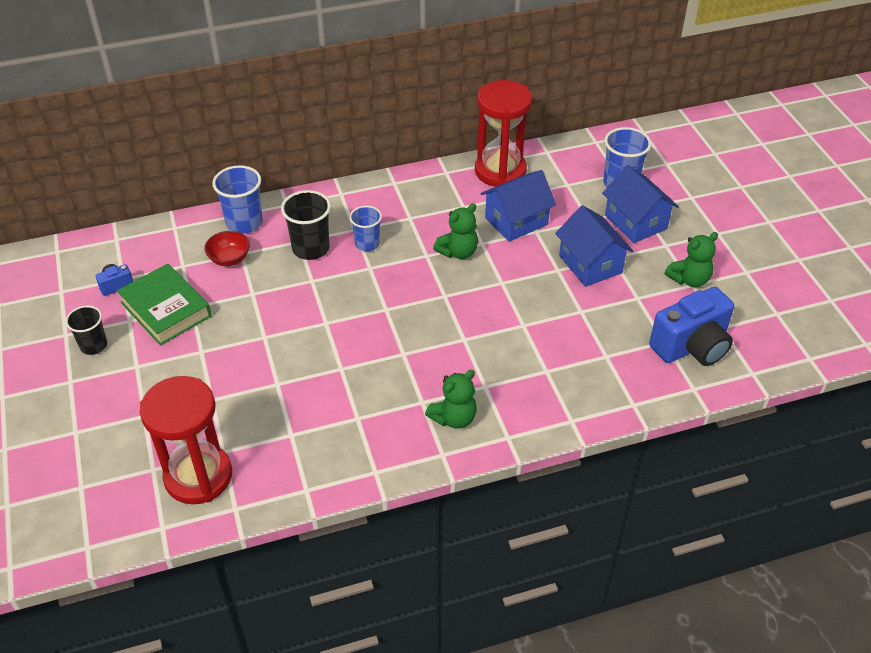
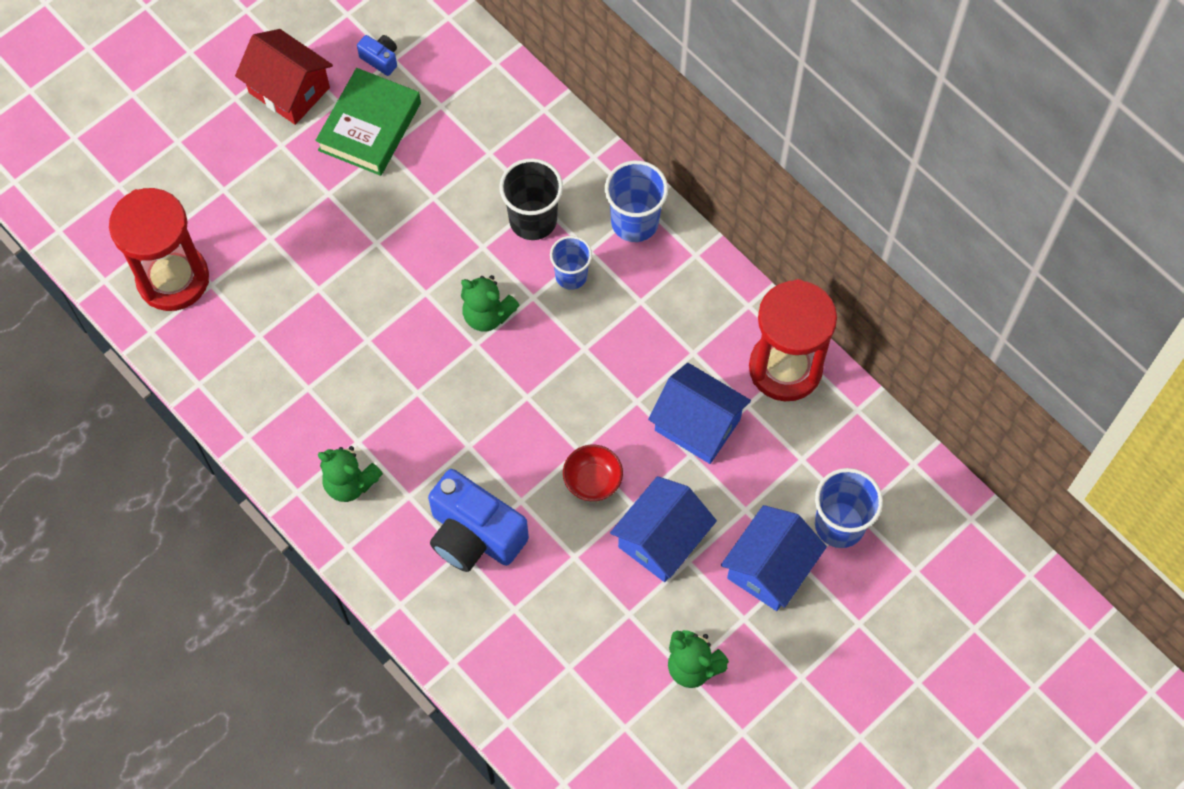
camera: 65 degrees right, 20 degrees up
black cup [65,306,107,355] -> red house [235,29,333,125]
red bowl [204,231,250,266] -> red bowl moved to [563,444,623,501]
blue cup [212,165,263,234] -> blue cup moved to [605,160,668,242]
green teddy bear [433,203,478,259] -> green teddy bear moved to [461,275,520,332]
blue camera [649,287,734,366] -> blue camera moved to [428,469,529,572]

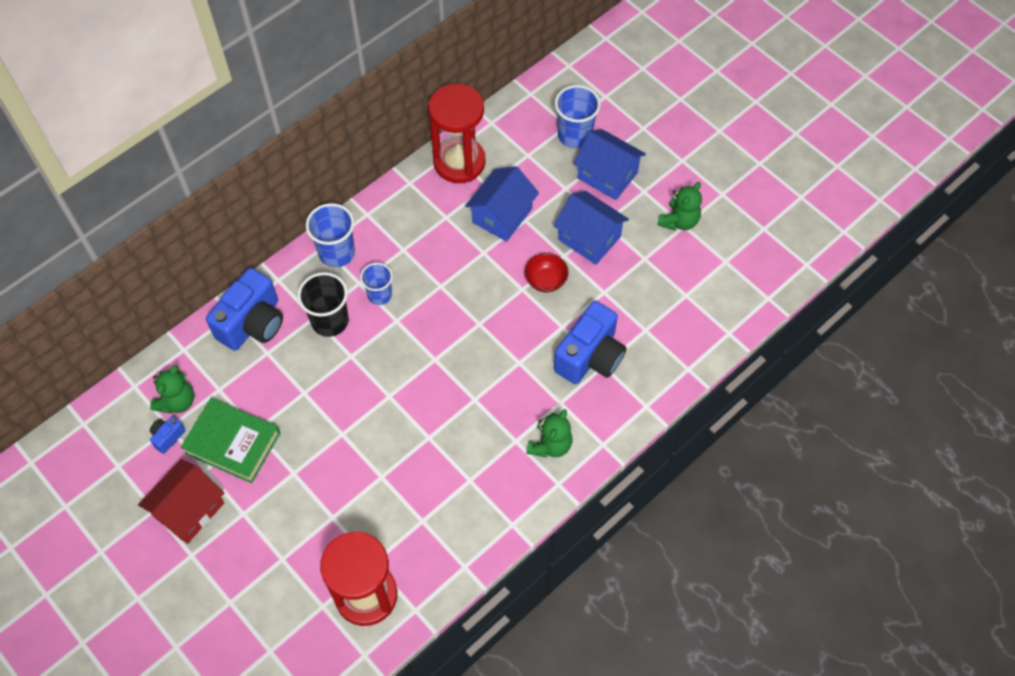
camera: 90 degrees left, 5 degrees down
green teddy bear [461,275,520,332] -> green teddy bear moved to [150,365,194,414]
none -> blue camera [206,268,283,351]

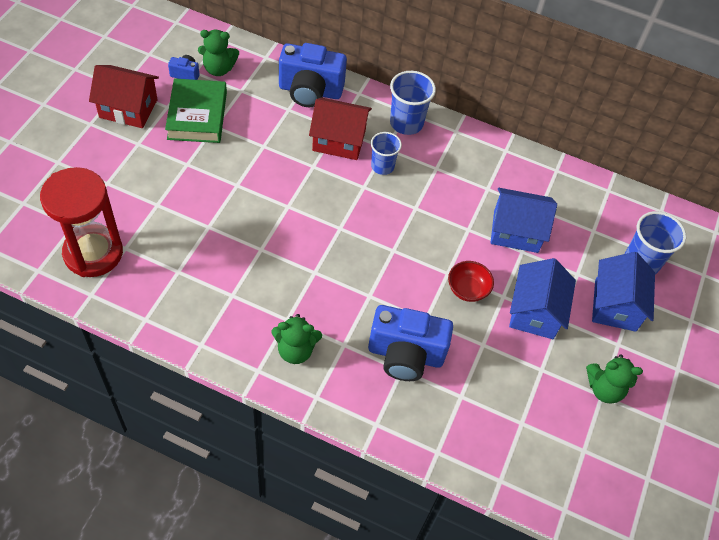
camera: 60 degrees right, 5 degrees down
black cup [298,272,349,337] -> red house [309,98,372,160]
red hourglass [428,84,486,183] -> none

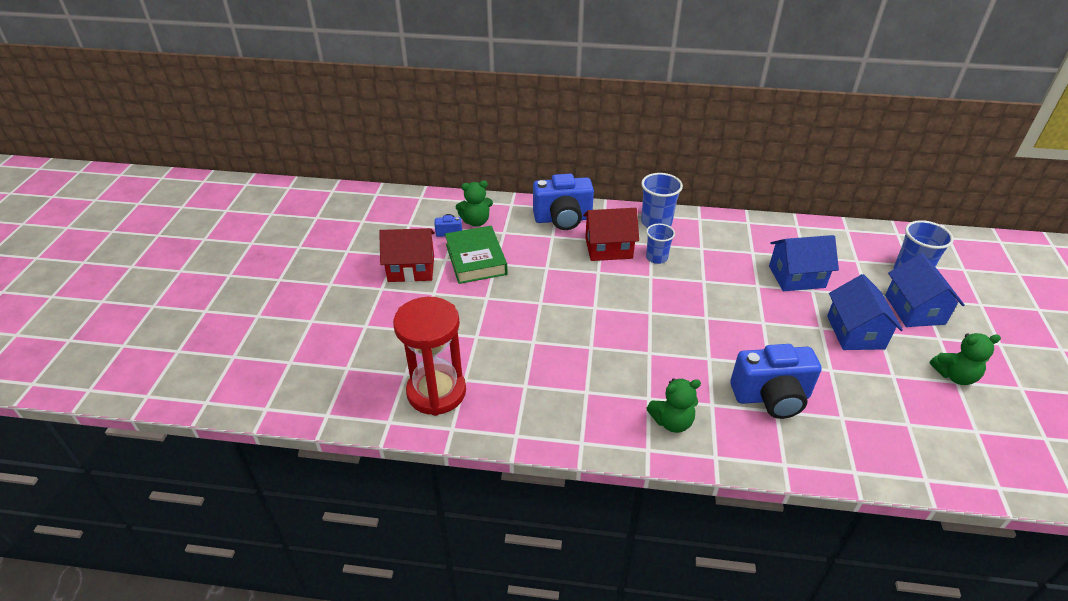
camera: 10 degrees left, 15 degrees down
red bowl [448,261,494,302] -> none

